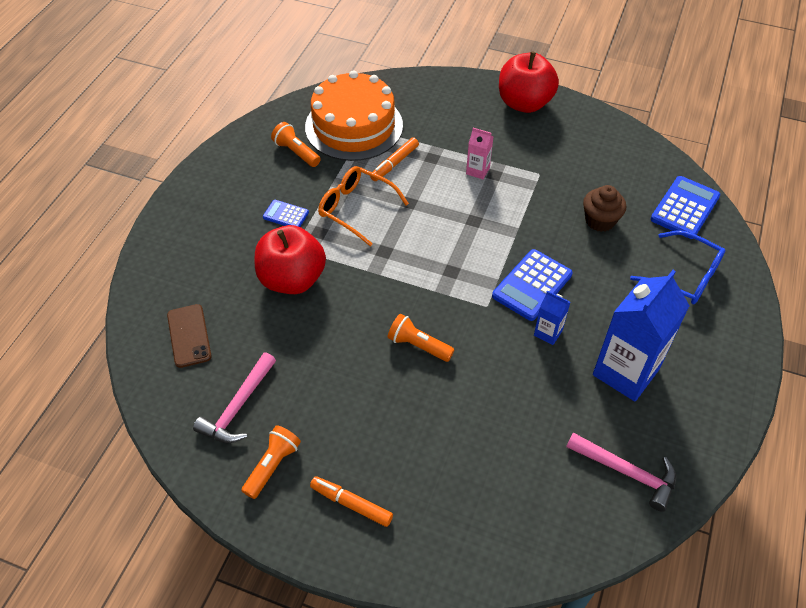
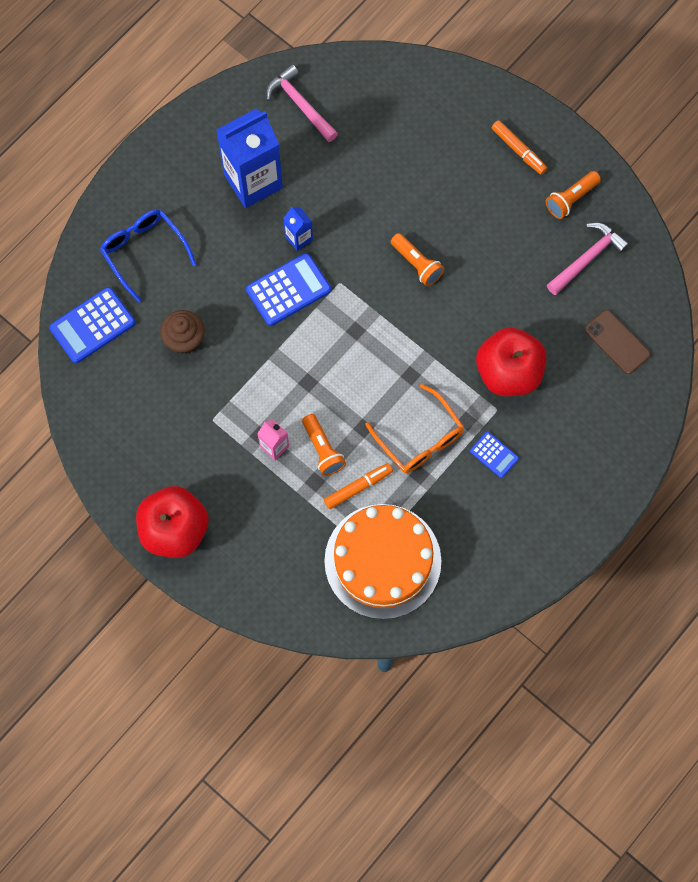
camera: 160 degrees left, 20 degrees up
brown phone [167,304,212,368] -> brown phone turned 45 degrees counterclockwise [585,310,651,374]
orange flashlight [271,122,321,167] -> orange flashlight moved to [302,414,346,476]

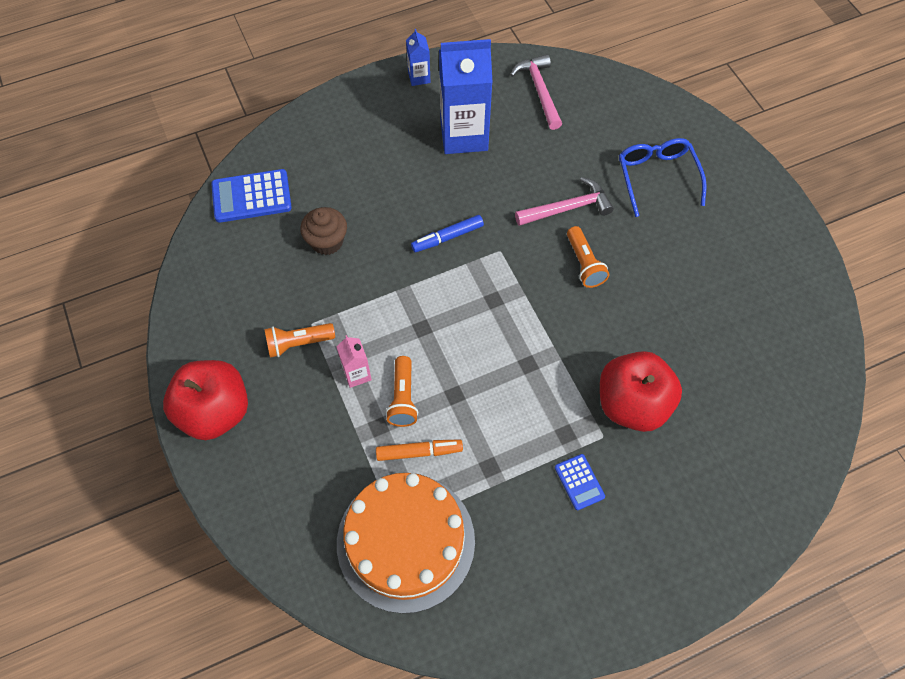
camera: 25 degrees right, 10 degrees down
blue glasses [100,209,197,303] -> blue glasses moved to [619,138,707,217]
blue calculator [246,253,331,326] -> blue marker [411,215,484,252]
blue carton [283,207,313,251] -> blue carton moved to [406,29,431,86]
orange glasses [365,384,464,473] -> none
orange marker [491,120,547,175] -> none
orange flashlight [546,171,601,219] -> orange flashlight moved to [264,323,335,358]
pink hammer [547,223,629,295] -> pink hammer moved to [515,177,614,226]
brown phone [585,310,651,374] -> none

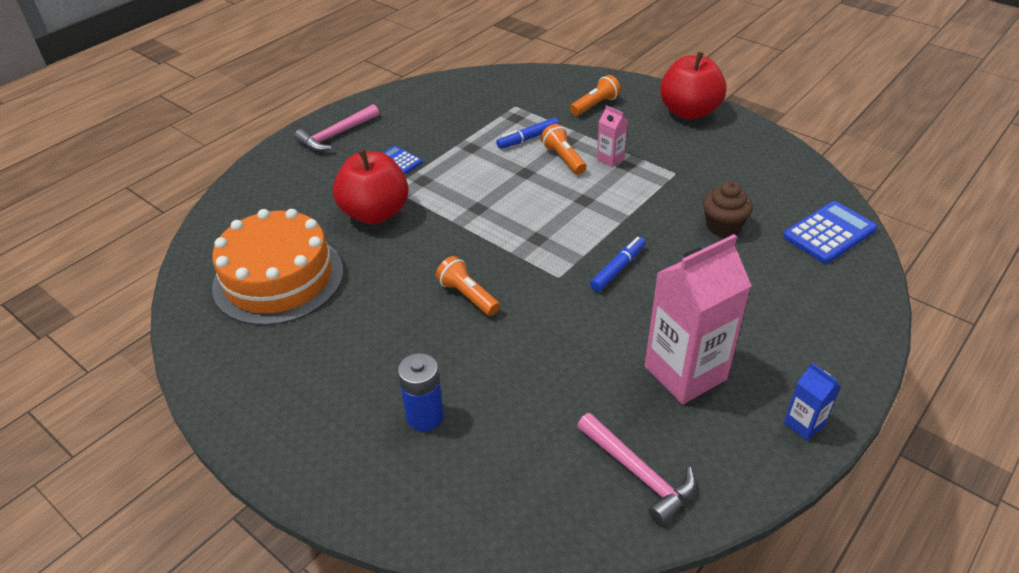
camera: 155 degrees right, 20 degrees down
orange flashlight [264,323,335,358] -> orange flashlight moved to [570,75,621,116]
orange cake [337,473,475,614] -> orange cake moved to [212,209,343,325]
orange marker [376,439,463,461] -> blue marker [496,118,559,149]
blue carton [439,39,492,154] -> pink carton [645,234,752,404]
pink hammer [515,177,614,226] -> pink hammer moved to [294,104,379,151]
blue glasses [619,138,707,217] -> blue battery [398,353,444,431]

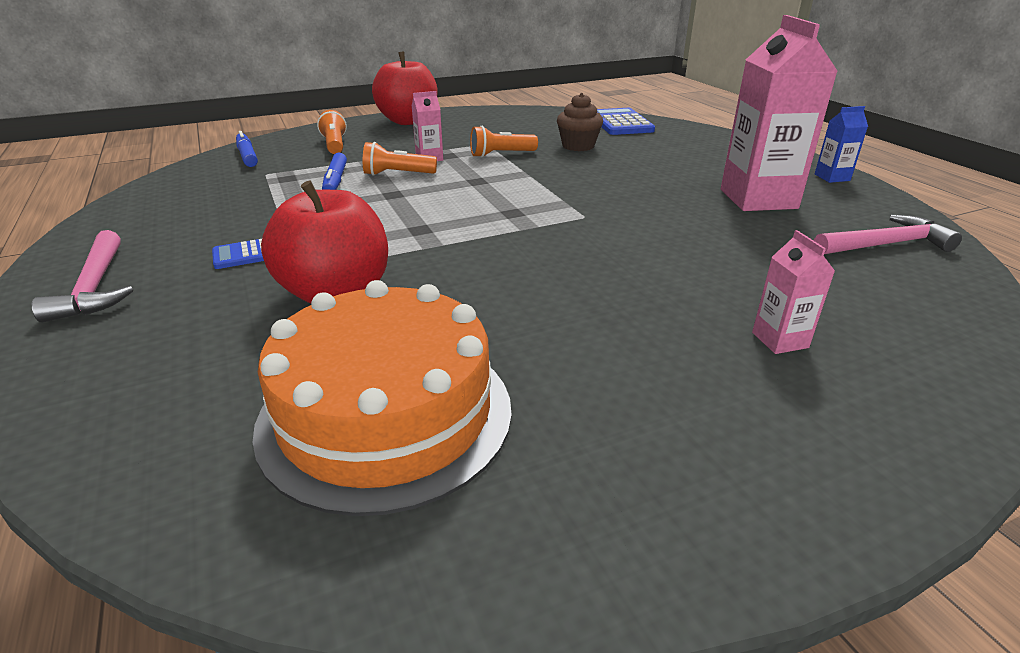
camera: 65 degrees left, 10 degrees down
blue battery [398,353,444,431] -> pink carton [752,230,835,354]
orange flashlight [436,256,500,316] -> orange flashlight moved to [470,126,538,158]
blue marker [590,237,645,292] -> blue marker moved to [236,131,258,167]

